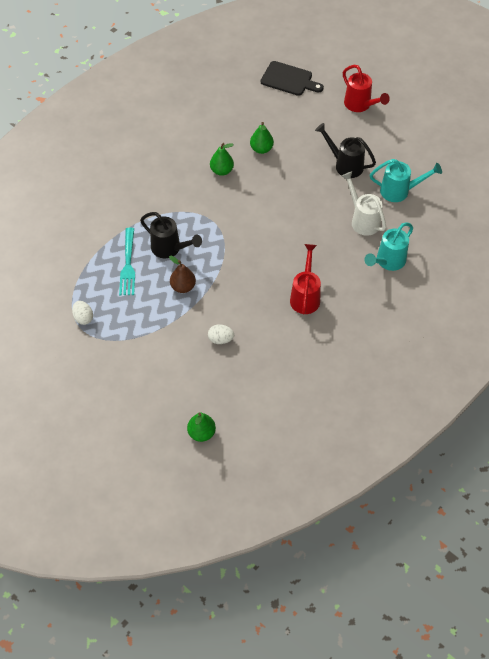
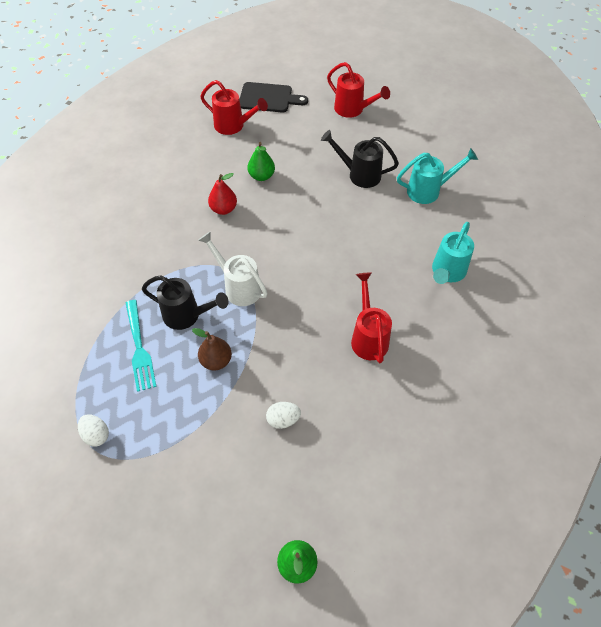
camera: 15 degrees left, 0 degrees up
green pear [210,143,234,176] -> red pear [208,173,237,215]
white watering can [342,171,386,236] -> white watering can moved to [198,232,267,306]
none -> red watering can [200,80,268,135]

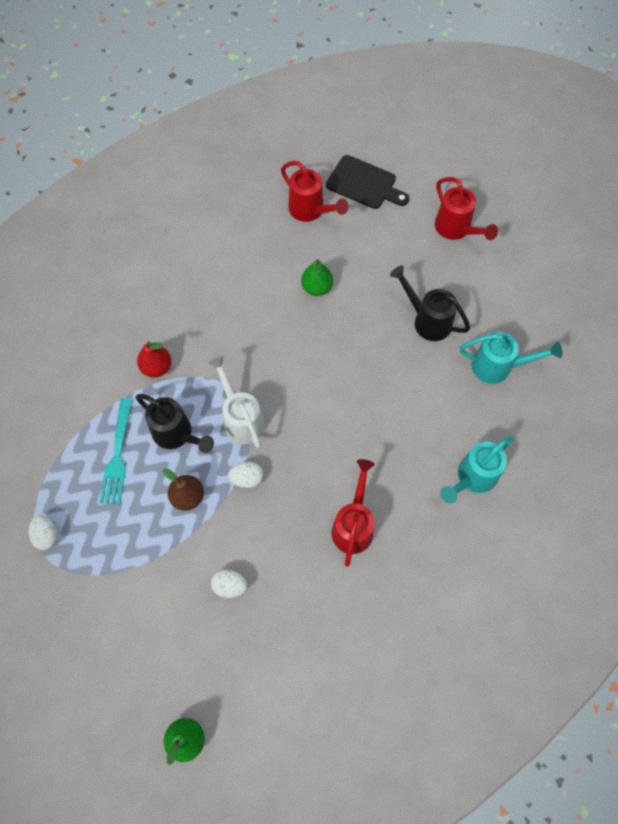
camera: 20 degrees right, 10 degrees up
red pear [208,173,237,215] -> red pear moved to [137,341,171,378]
none -> white egg [228,462,263,488]

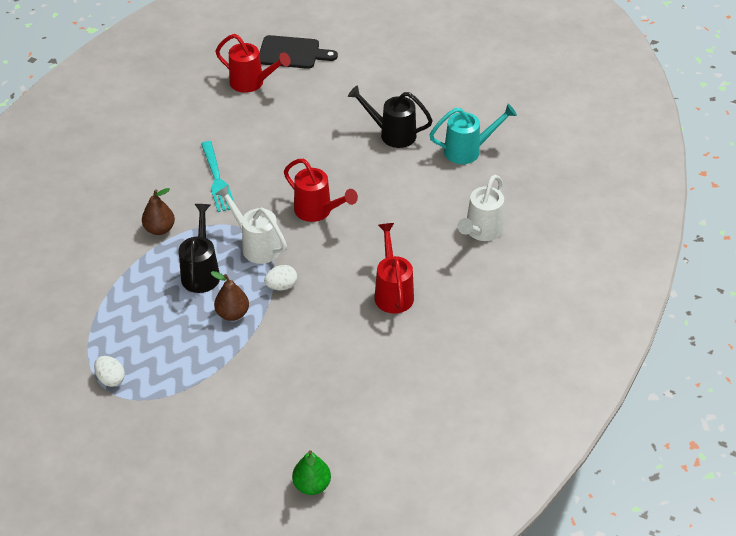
camera: 20 degrees left, 20 degrees down
turquoise fork [100,398,133,504] -> turquoise fork moved to [201,141,234,212]
black watering can [135,394,214,453] -> black watering can turned 105 degrees counterclockwise [179,204,220,293]
red pear [137,341,171,378] -> brown pear [142,188,175,235]
white egg [211,569,248,598] -> none
green pear [301,259,333,296] -> none
red watering can [435,177,498,240] -> red watering can moved to [284,159,358,222]
turquoise watering can [440,436,514,504] -> white watering can [457,175,504,241]

